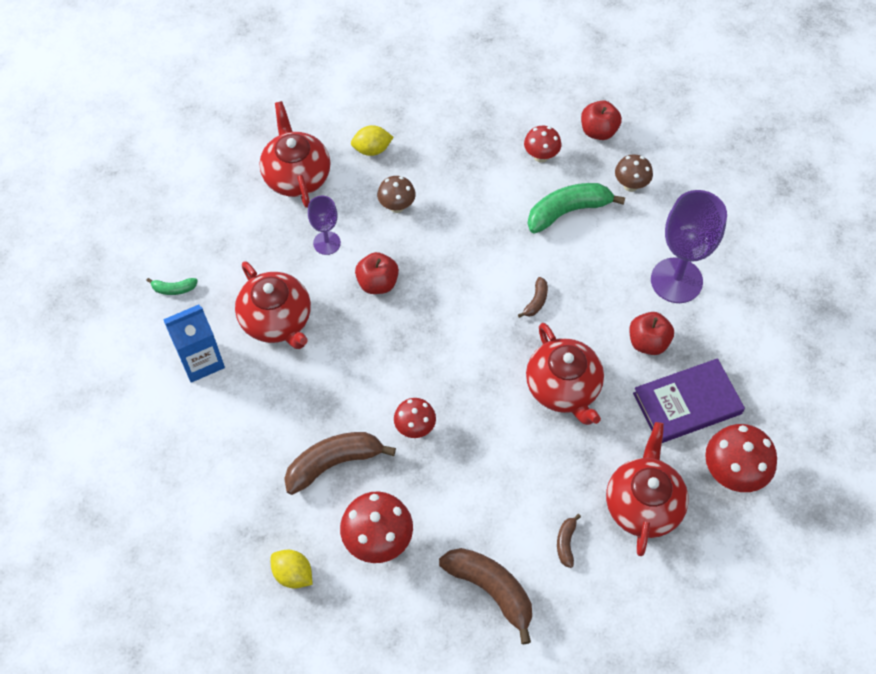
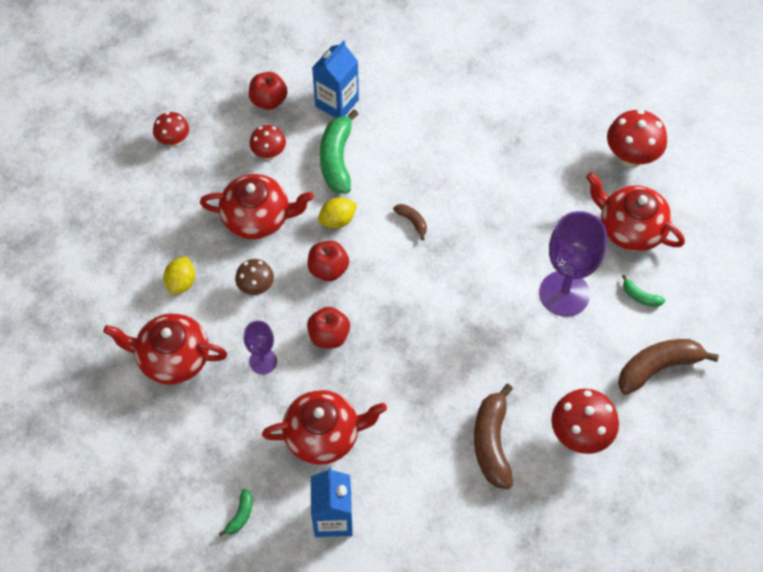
camera: 65 degrees left, 0 degrees up
yellow lemon [270,550,312,589] -> yellow lemon moved to [318,197,357,228]
red mushroom [394,398,436,438] -> red mushroom moved to [153,112,189,147]
red teapot [526,323,604,425] -> red teapot moved to [200,174,314,239]
brown banana [557,514,581,568] -> green banana [622,275,665,307]
brown mushroom [615,154,653,192] -> blue carton [312,40,359,118]
red apple [629,312,674,355] -> red apple moved to [308,241,349,281]
purple book [633,358,745,443] -> none
purple goblet [651,190,727,303] -> purple goblet moved to [539,211,607,317]

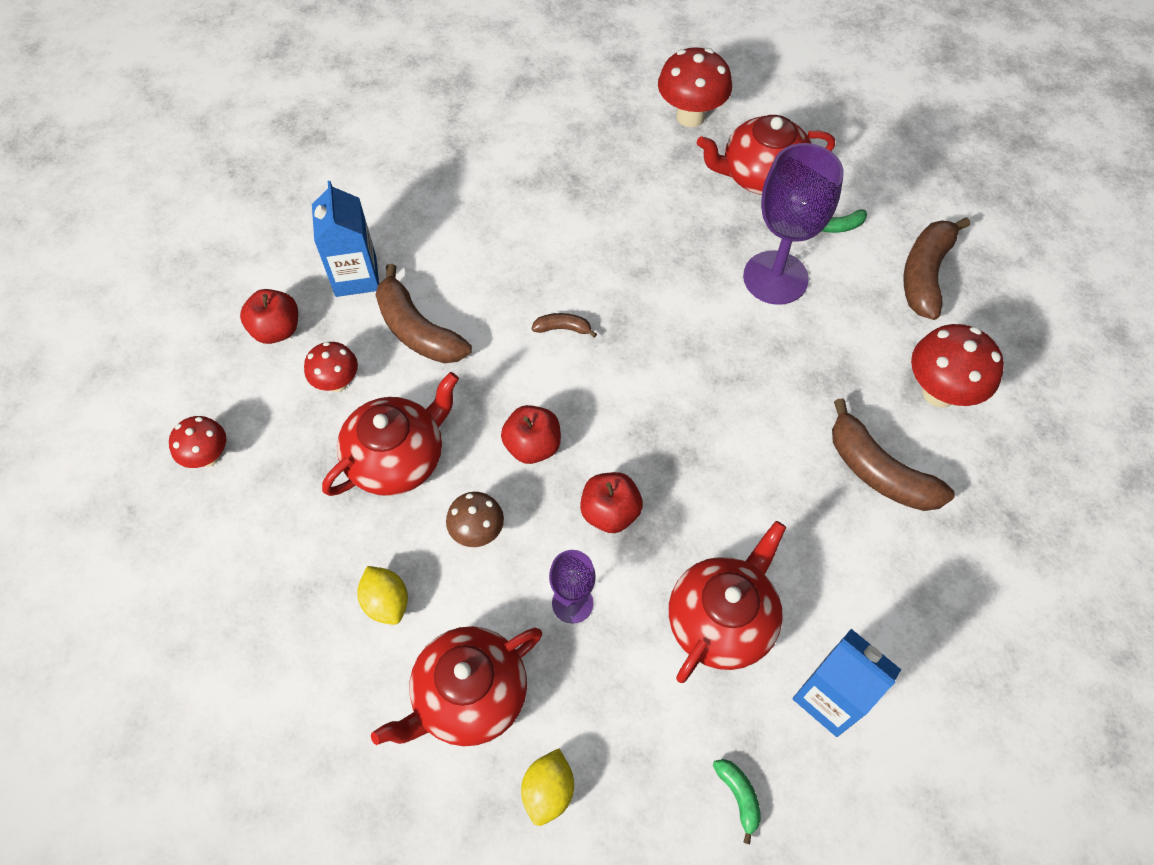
camera: 45 degrees left, 0 degrees up
yellow lemon [318,197,357,228] -> yellow lemon moved to [521,749,574,826]
green banana [320,109,359,194] -> brown banana [376,264,472,364]

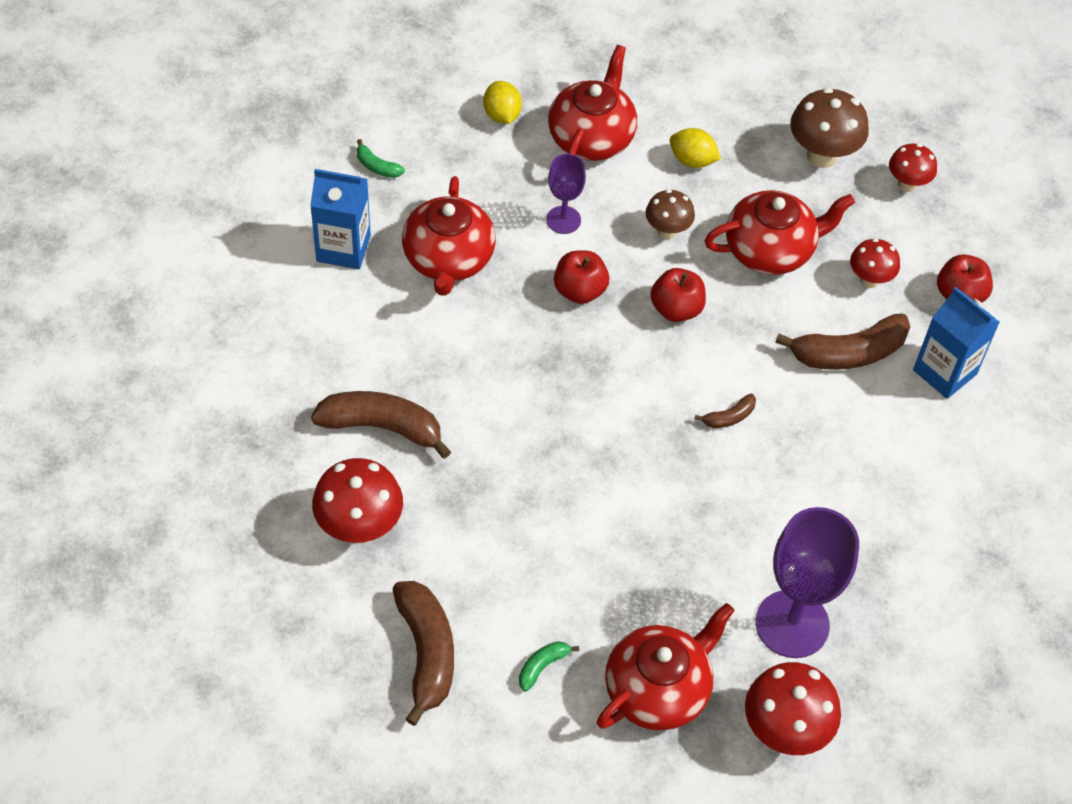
camera: 145 degrees right, 5 degrees down
red teapot [322,372,459,496] -> red teapot turned 120 degrees counterclockwise [704,190,855,275]
brown banana [376,264,472,364] -> brown banana turned 150 degrees clockwise [775,313,910,370]
purple goblet [743,143,844,305] -> purple goblet moved to [756,507,859,658]
none -> brown mushroom [790,88,869,168]

